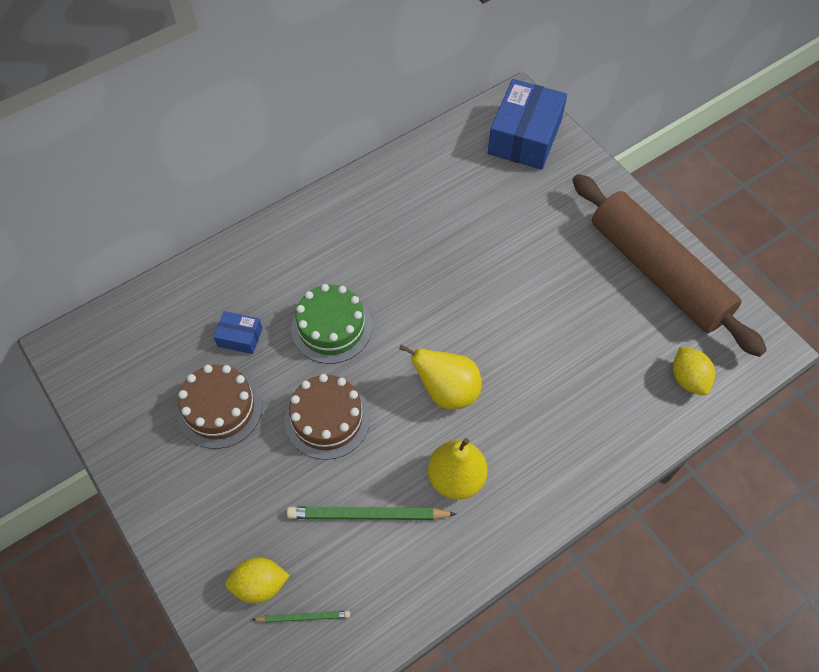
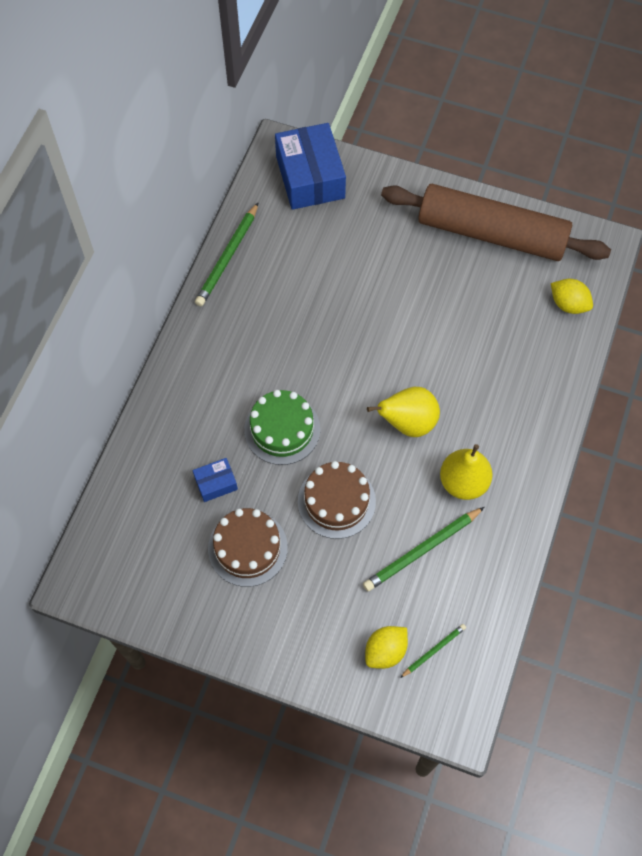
camera: 35 degrees left, 5 degrees up
none -> green pencil [195,202,259,306]

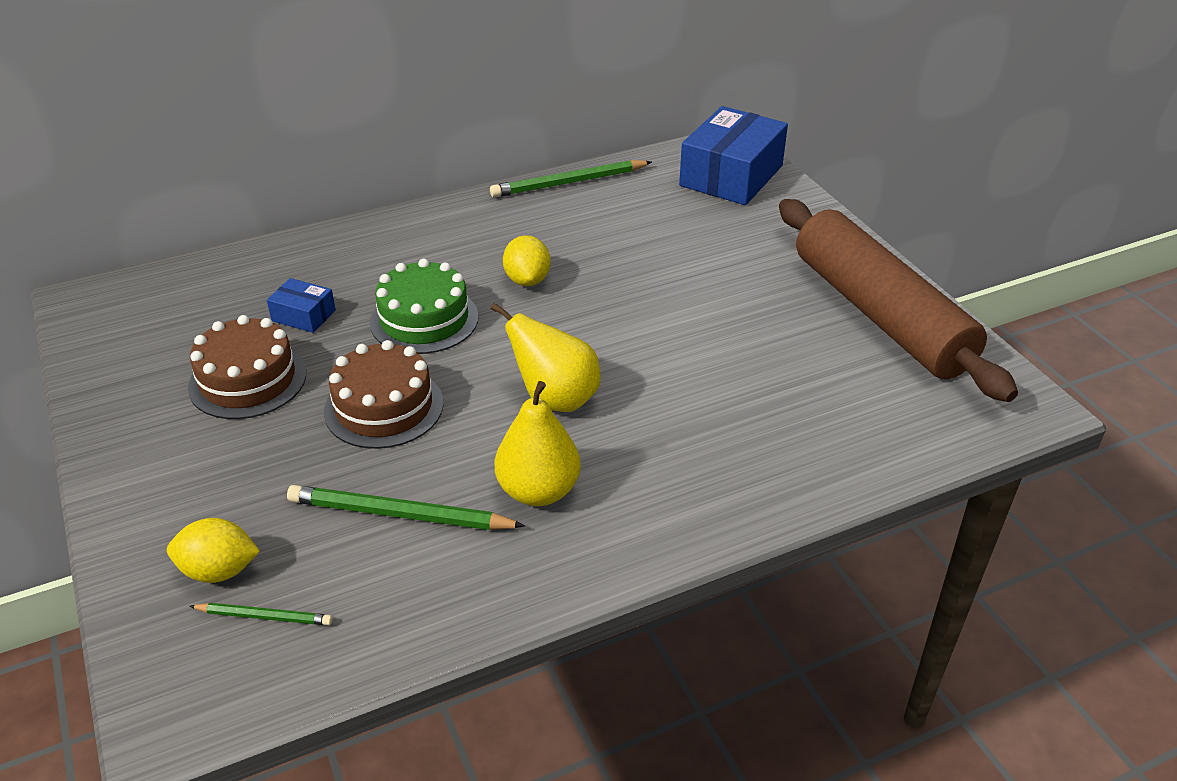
camera: 45 degrees right, 25 degrees down
yellow lemon [551,279,593,314] -> yellow lemon moved to [503,235,551,286]

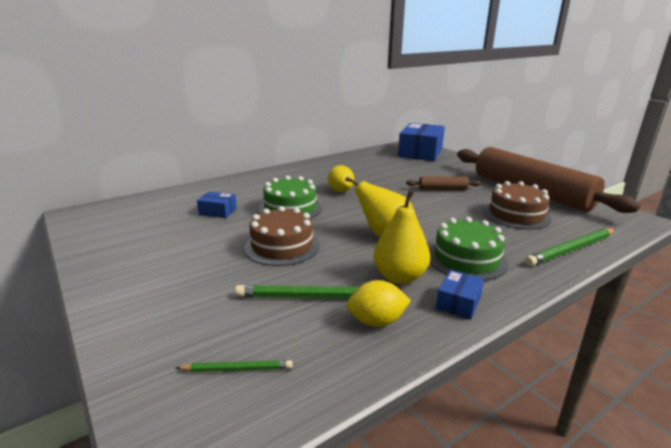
camera: 10 degrees left, 15 degrees down
yellow lemon [167,518,260,583] -> yellow lemon moved to [346,280,411,327]
brown cake [188,315,306,419] -> brown cake moved to [483,181,552,230]
green pencil [490,160,652,198] -> green pencil moved to [525,228,616,266]
none -> brown rolling pin [406,176,481,190]
none -> green cake [429,217,508,281]
none -> blue box [436,270,484,319]

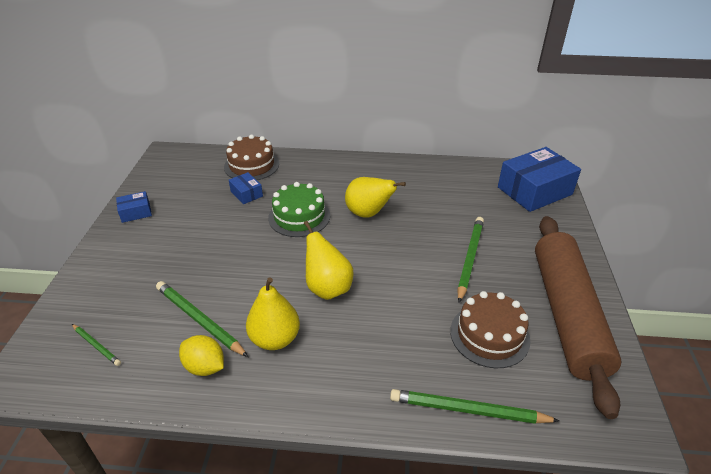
camera: 40 degrees right, 15 degrees up
brown cake [244,206,320,266] -> brown cake moved to [224,134,279,180]
yellow lemon [328,165,354,192] -> yellow pear [345,177,406,218]
brown rolling pin [406,176,481,190] -> green pencil [457,217,484,303]
green cake [429,217,508,281] -> none
blue box [436,270,484,319] -> blue box moved to [116,191,152,223]

